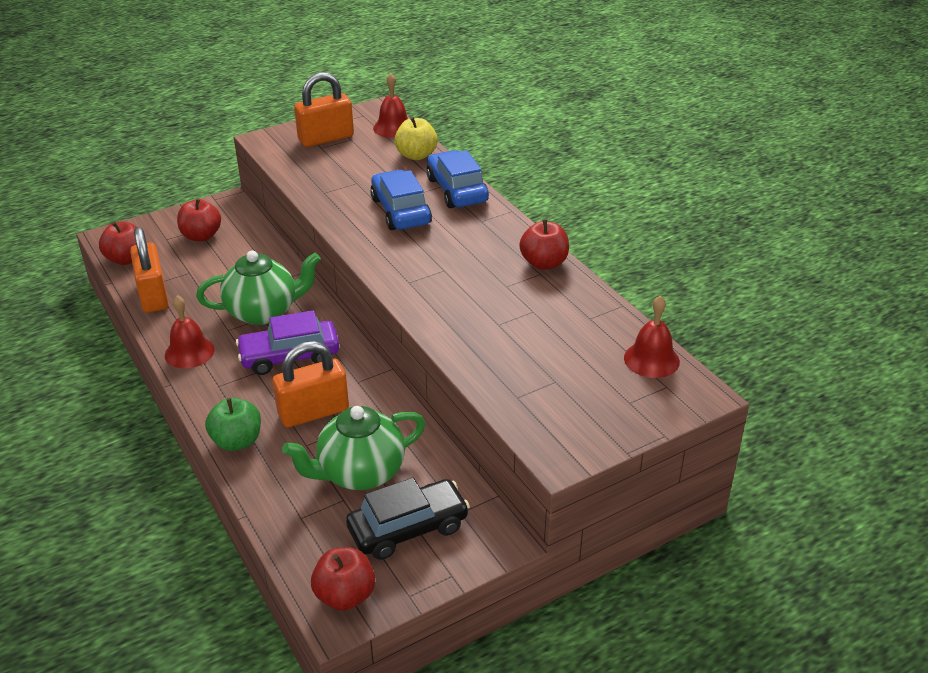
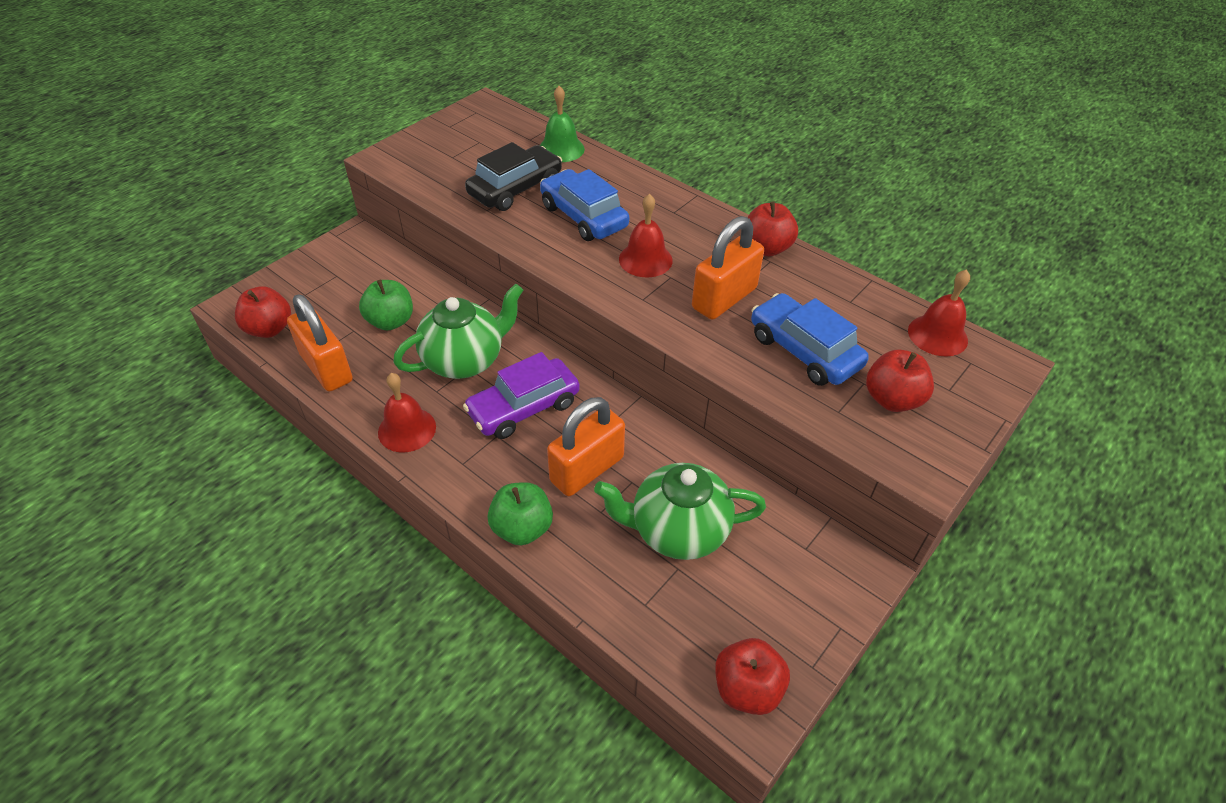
camera: 20 degrees left, 10 degrees up
red apple [177,198,221,241] -> red apple moved to [866,349,934,412]
green teapot [282,406,425,490] -> green teapot turned 45 degrees clockwise [594,463,766,560]
orange padlock [294,72,354,147] -> orange padlock moved to [692,216,764,320]
black car [346,478,470,560] -> black car moved to [465,142,562,211]
red bell [373,73,408,138] -> red bell moved to [619,194,673,277]
yellow apple [394,117,438,160] -> green bell [539,86,585,162]
blue car [426,150,489,208] -> blue car moved to [751,293,869,386]
none -> green apple [359,280,413,331]

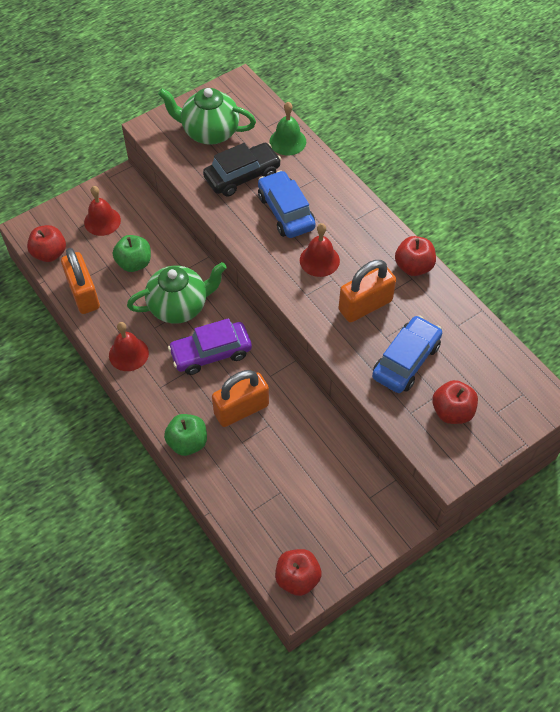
camera: 15 degrees right, 10 degrees up
green teapot [594,463,766,560] -> green teapot moved to [158,88,256,145]
blue car [751,293,869,386] -> blue car turned 60 degrees clockwise [372,315,442,393]
red bell [908,269,970,357] -> red bell moved to [84,186,121,236]

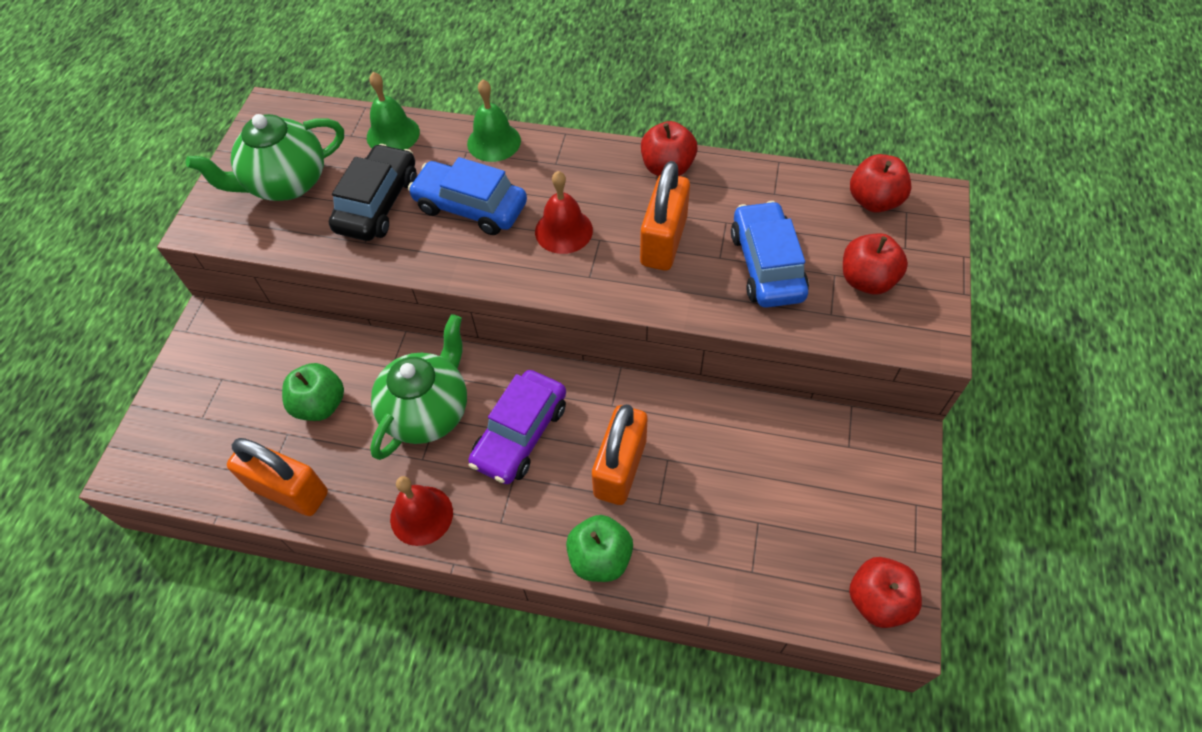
camera: 40 degrees left, 0 degrees up
red apple [27,225,66,262] -> red apple moved to [850,154,912,213]
red bell [84,186,121,236] -> none
none -> green bell [467,79,521,162]

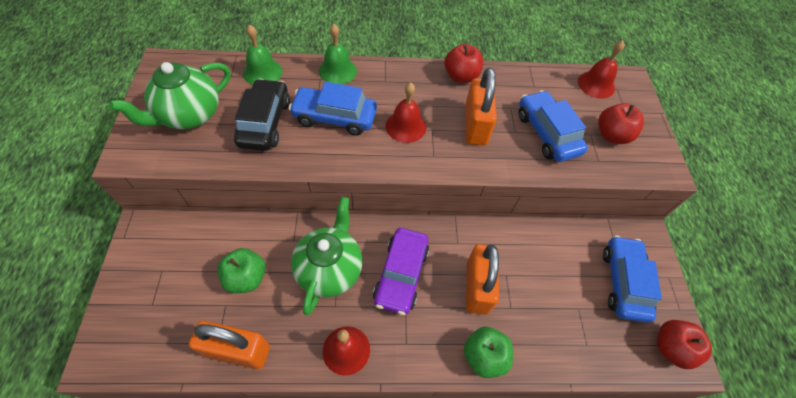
camera: 20 degrees left, 0 degrees up
red apple [850,154,912,213] -> red bell [578,40,625,99]
none -> blue car [603,236,662,323]

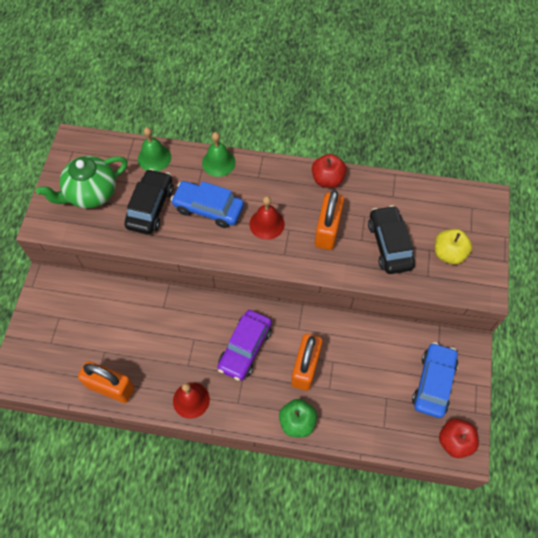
camera: 15 degrees right, 5 degrees up
green apple [217,248,266,293] -> none
green teapot [291,197,362,315] -> none
blue car [518,90,588,162] -> black car [368,205,415,274]
red bell [578,40,625,99] -> none
red apple [598,103,644,144] -> yellow apple [435,229,472,265]

